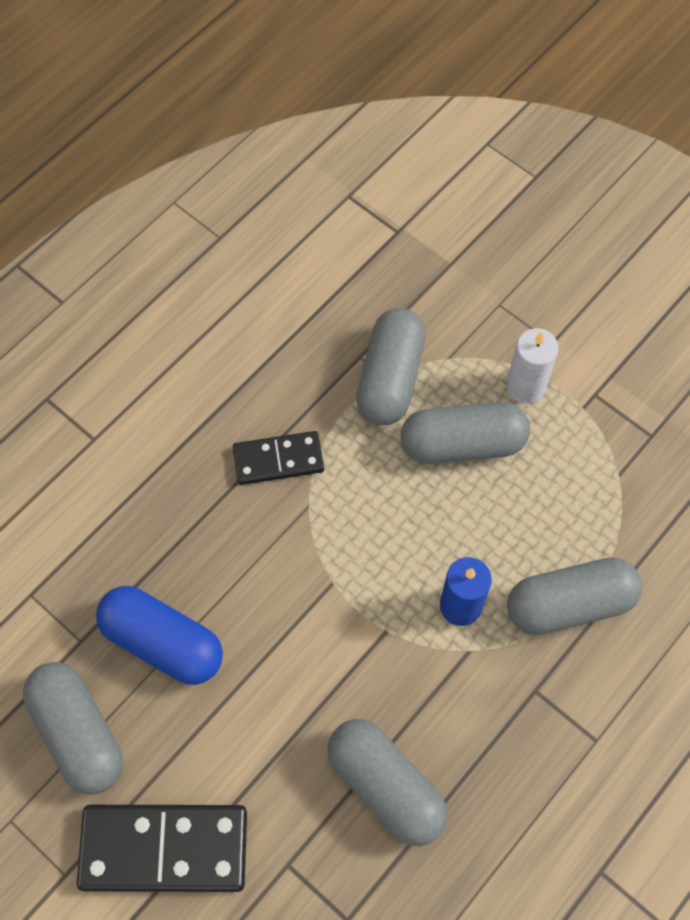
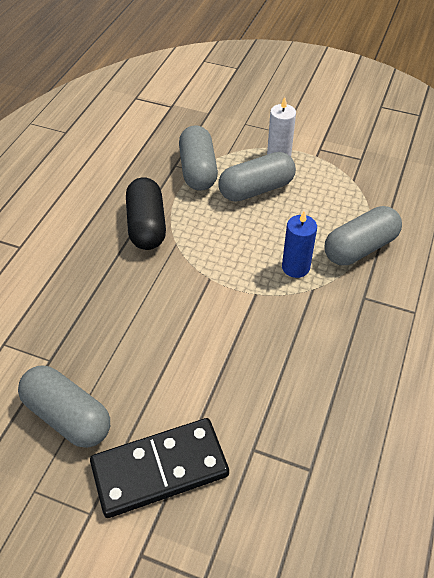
camera: 20 degrees left, 15 degrees down
blue capsule [96,586,223,685] -> none
black domino [233,431,324,485] -> black capsule [126,177,166,250]
grey capsule [328,719,447,846] -> none

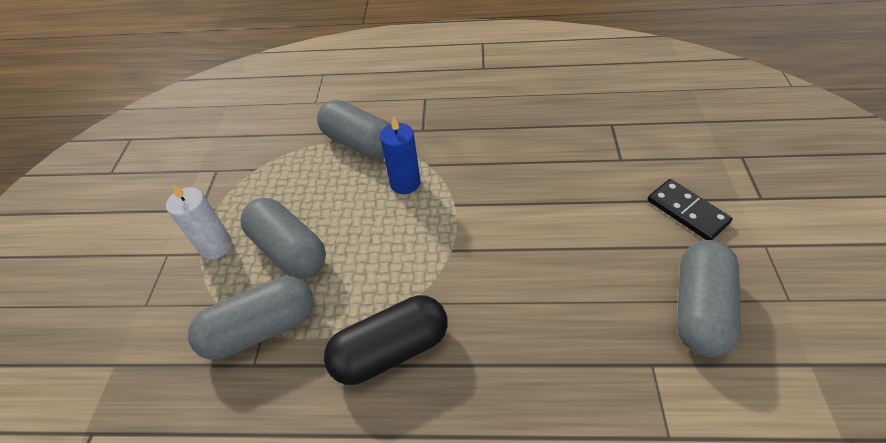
camera: 105 degrees left, 0 degrees up
black domino [90,418,229,518] -> black domino [648,179,733,240], size x0.60

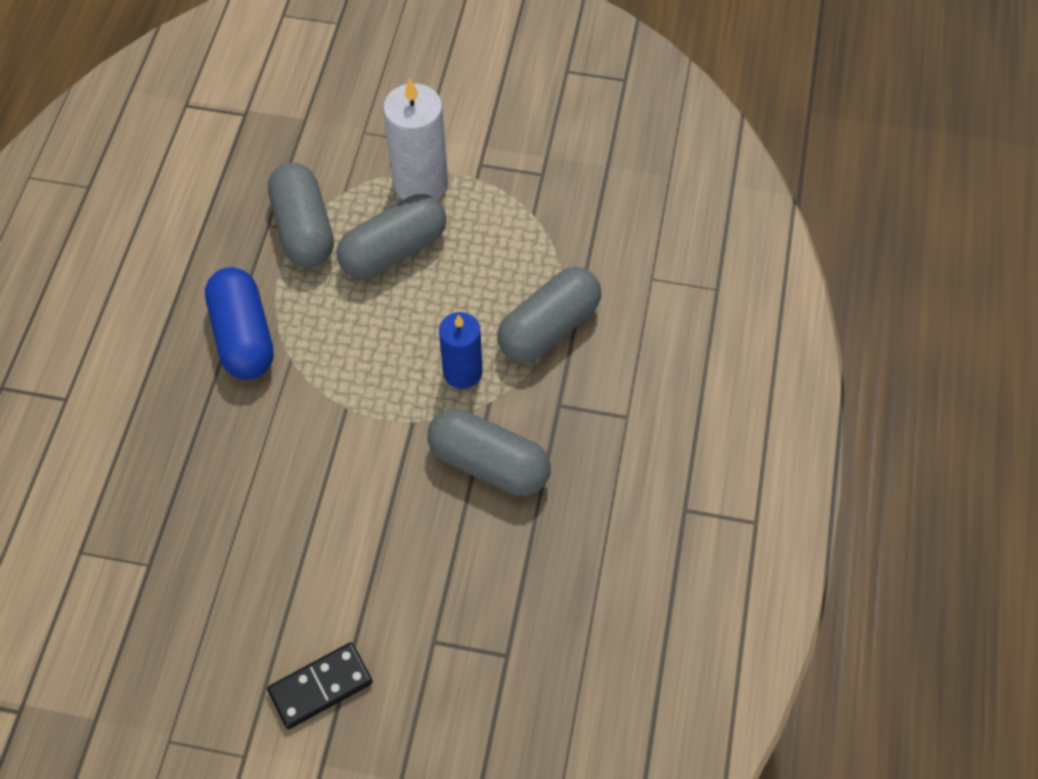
camera: 95 degrees right, 10 degrees up
white candle [166,184,232,259] -> white candle [383,78,448,200], size x1.51
black capsule [324,295,447,385] -> blue capsule [205,267,274,380]
grey capsule [677,240,741,357] -> grey capsule moved to [427,408,550,496]

